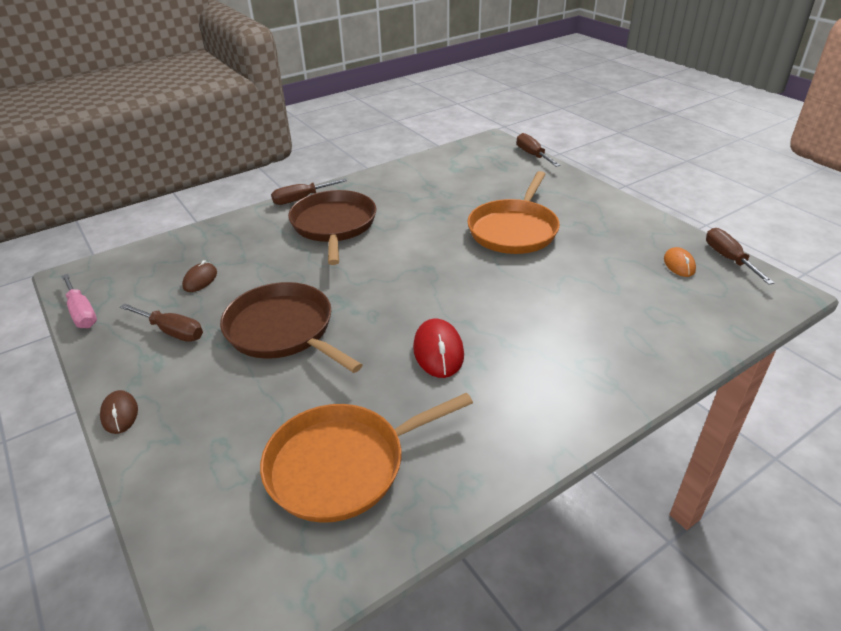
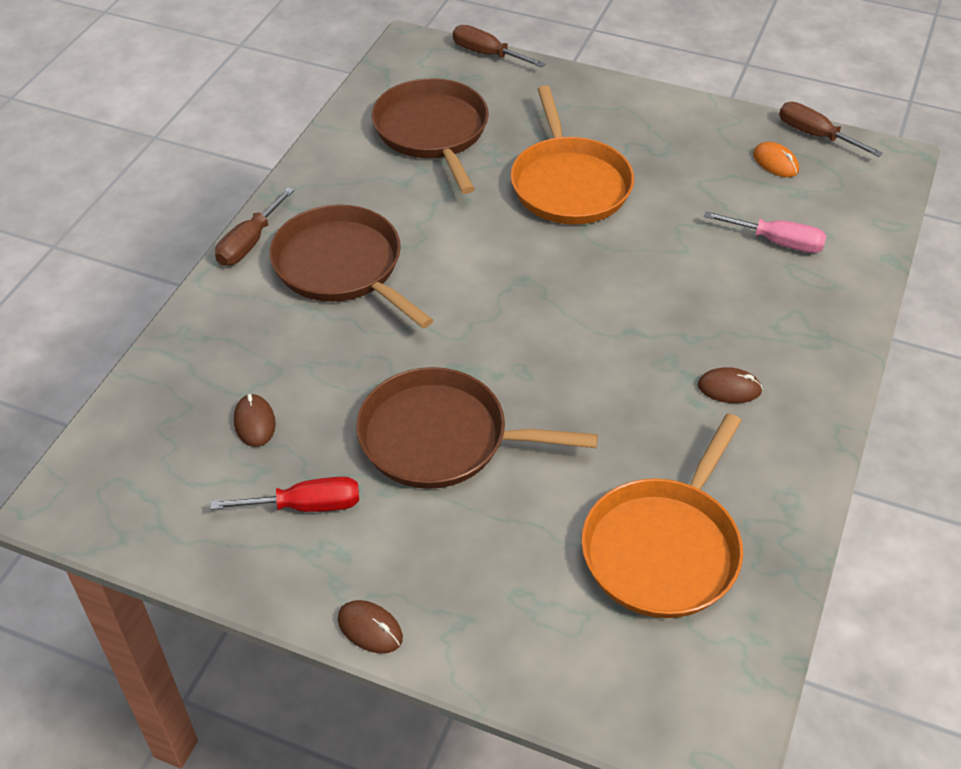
camera: 35 degrees left, 10 degrees up
pink screwdriver [61,274,97,328] -> pink screwdriver moved to [704,211,827,253]
brown screwdriver [120,303,203,342] -> red screwdriver [210,477,359,512]
red mouse [413,319,464,378] -> none
none -> brown pan [371,78,489,194]
none -> brown mouse [698,367,763,403]

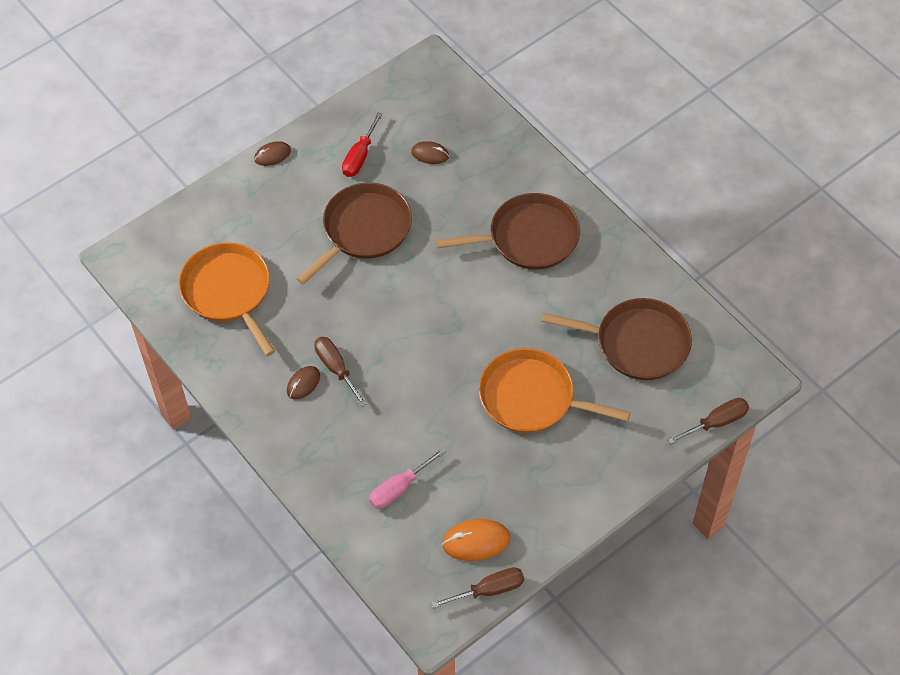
camera: 120 degrees right, 10 degrees up
brown screwdriver [215,187,294,266] -> brown screwdriver moved to [314,337,367,407]
orange mouse [753,142,799,177] -> orange mouse [442,519,510,561], size x1.55

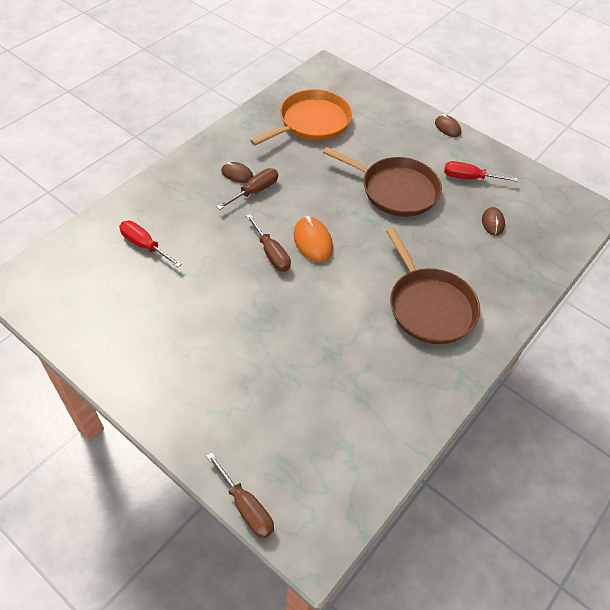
camera: 75 degrees right, 5 degrees down
pink screwdriver [369,448,446,509] -> red screwdriver [119,221,182,267]
brown screwdriver [431,567,524,608] -> brown screwdriver moved to [246,214,291,272]
orange mouse [442,519,510,561] -> orange mouse moved to [294,216,333,263]
orange pan [479,348,631,433] -> none
brown pan [541,298,692,380] -> none

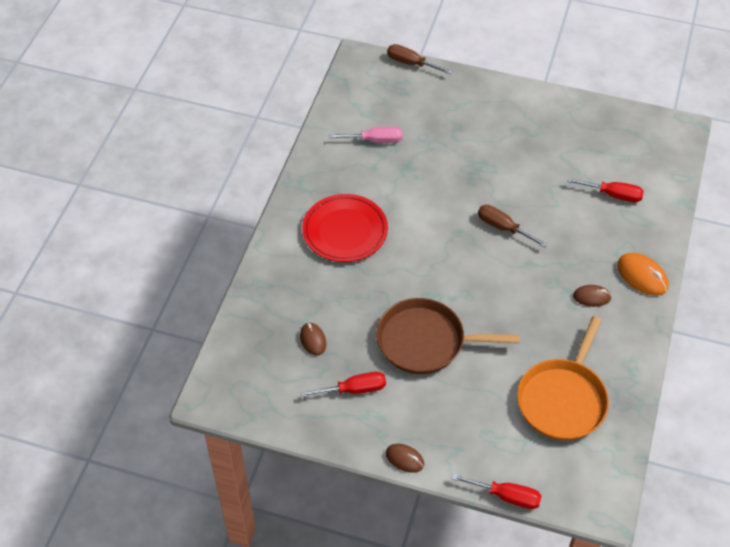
camera: 160 degrees right, 0 degrees up
brown screwdriver [217,168,278,210] -> none
orange mouse [294,216,333,263] -> orange mouse moved to [617,253,669,296]
brown pan [386,228,480,344] -> red plate [302,194,388,262]
none -> pink screwdriver [329,126,403,143]
none -> red screwdriver [452,474,542,509]

